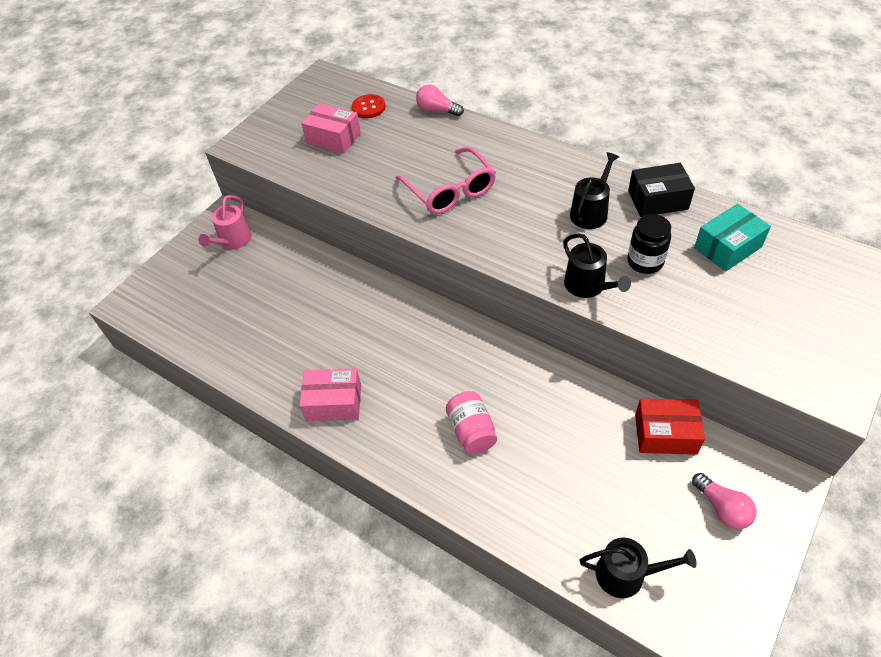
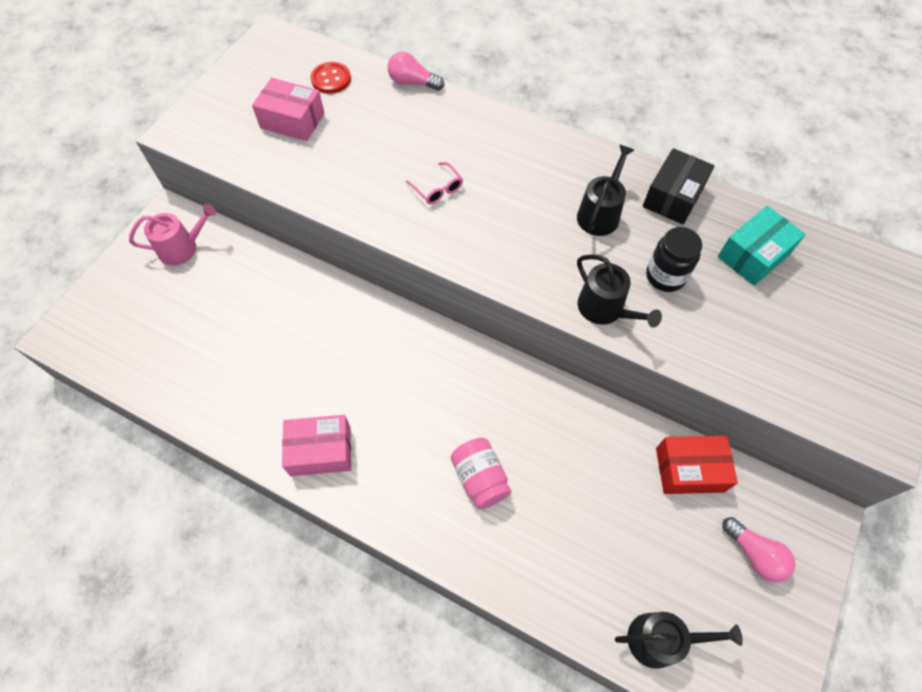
camera: 10 degrees left, 10 degrees up
pink watering can [198,195,252,250] -> pink watering can turned 120 degrees counterclockwise [129,204,216,265]
pink glasses [396,147,496,214] -> pink glasses [406,162,463,204], size x0.48
black box [628,163,695,217] -> black box turned 45 degrees counterclockwise [643,148,715,225]

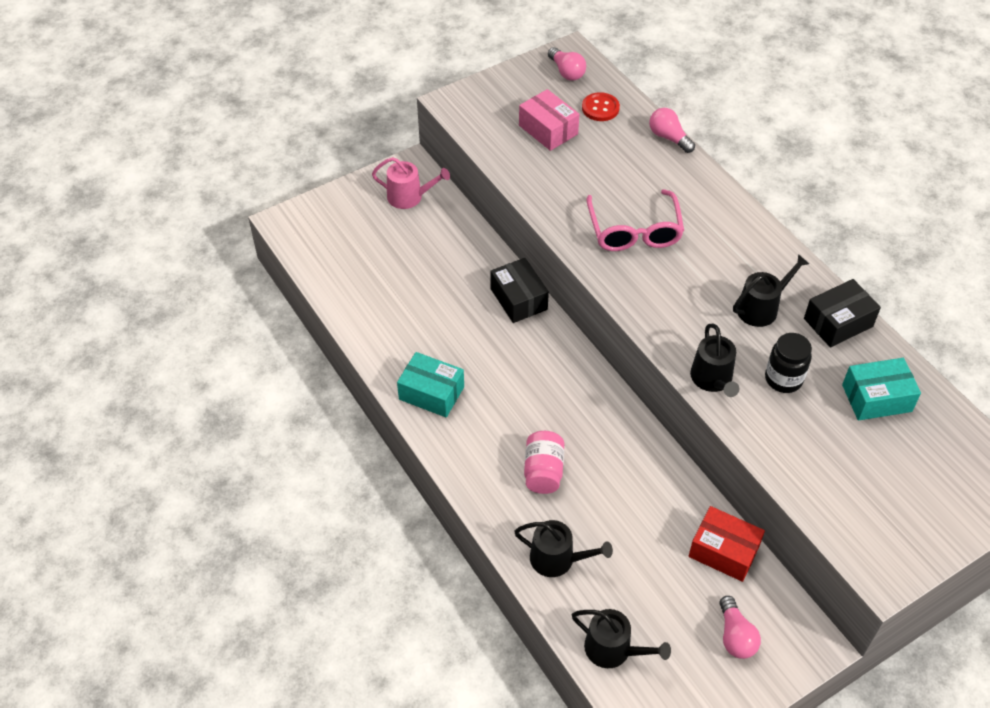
camera: 30 degrees right, 10 degrees down
pink box [282,415,351,476] -> turquoise box [397,352,464,417]
pink glasses [406,162,463,204] -> pink glasses [586,189,684,251], size x2.07
none -> black box [490,258,549,323]
none -> black watering can [514,520,613,577]
none -> pink light bulb [548,47,586,81]

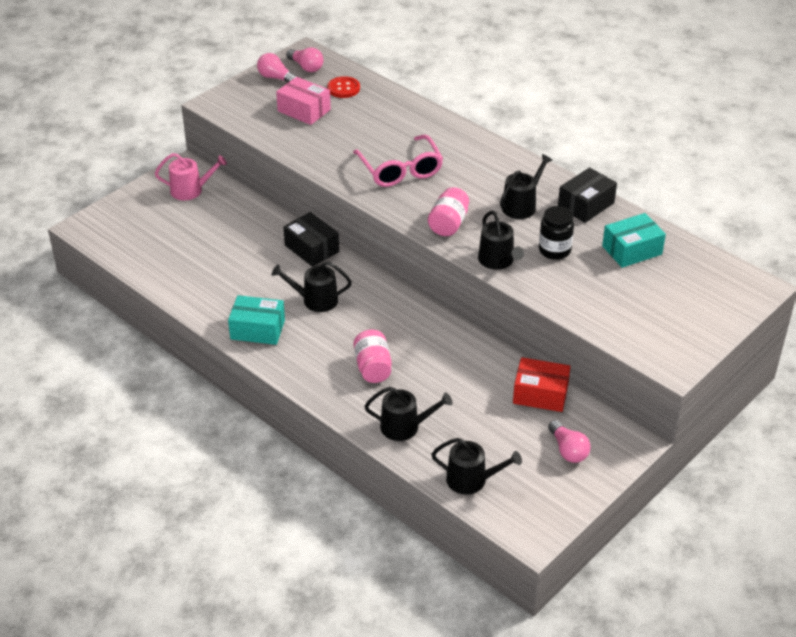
camera: 15 degrees left, 10 degrees down
pink light bulb [649,108,695,153] -> pink light bulb moved to [257,53,298,83]
none -> black watering can [272,262,352,312]
none -> pink jar [428,187,469,236]

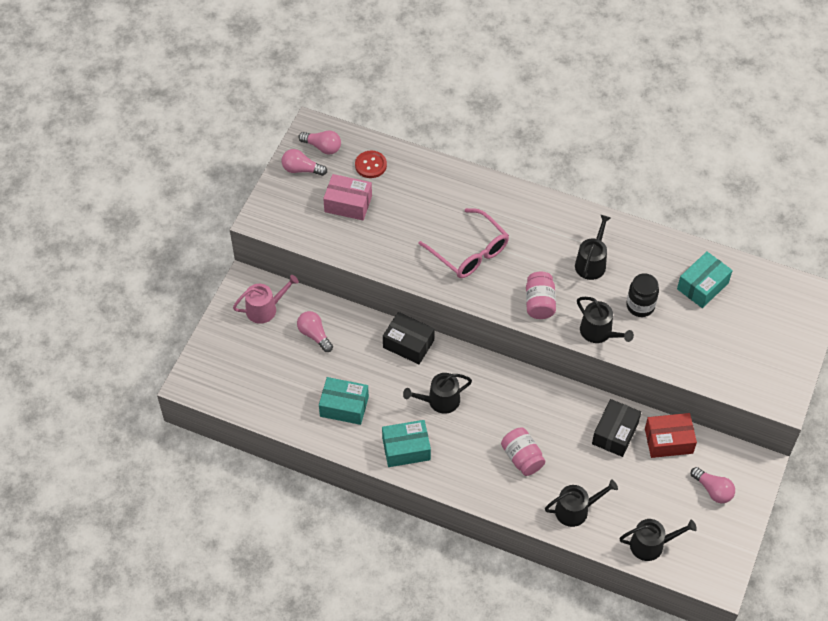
camera: 20 degrees left, 15 degrees up
black box [558,167,617,223] -> black box moved to [592,399,641,457]
none -> pink light bulb [297,311,333,352]
none -> turquoise box [319,377,369,425]

